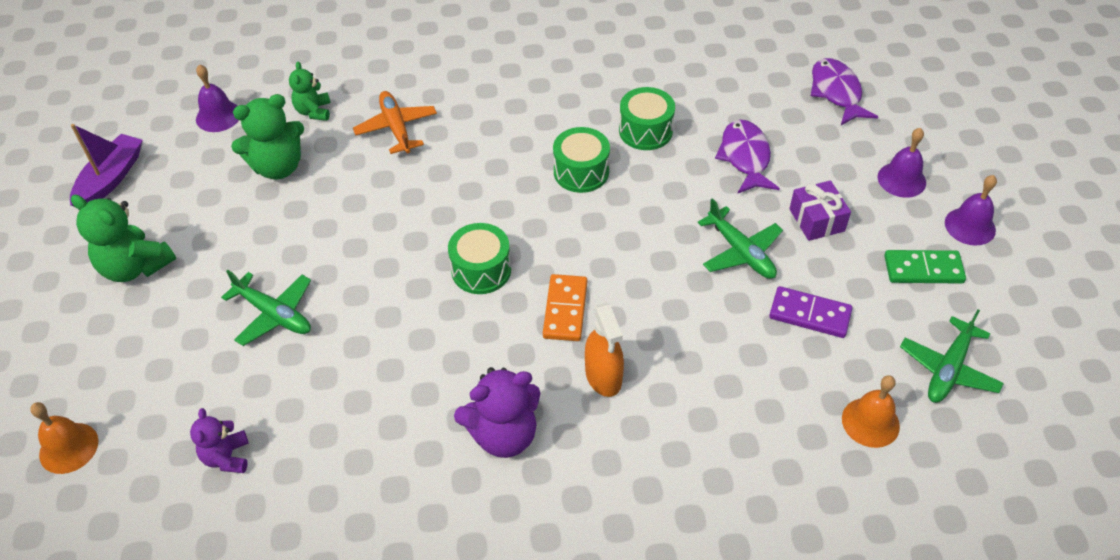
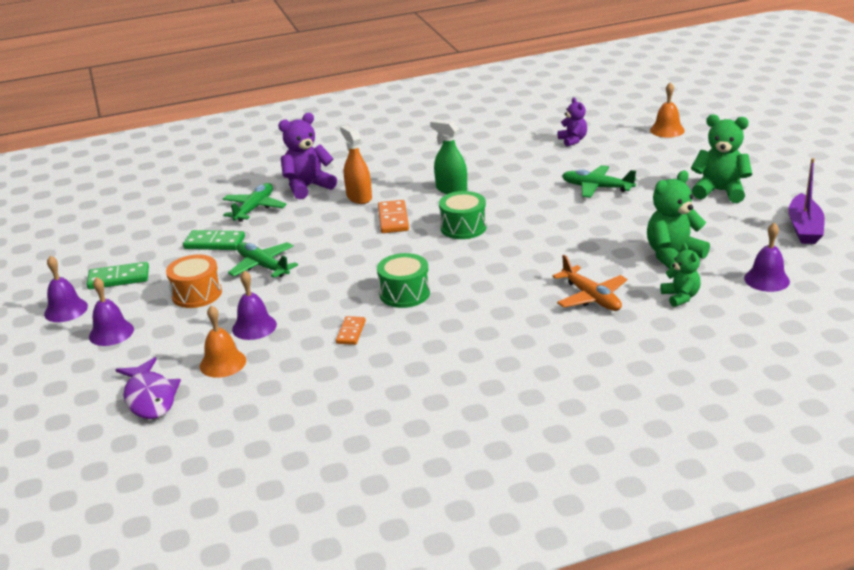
camera: 170 degrees right, 20 degrees down
purple teddy bear [454,367,540,458] -> purple teddy bear moved to [278,113,337,200]
green drum [619,87,675,150] -> orange domino [336,316,366,345]
purple fish [715,120,780,193] -> purple bell [232,270,277,340]
purple domino [769,286,852,338] -> green domino [183,230,245,250]
purple gift [789,180,851,241] -> orange drum [166,255,222,308]
orange bell [842,375,900,448] -> orange bell moved to [200,305,246,378]
green plane [900,309,1004,403] -> green plane moved to [223,183,286,222]
none -> green spray bottle [430,119,467,194]

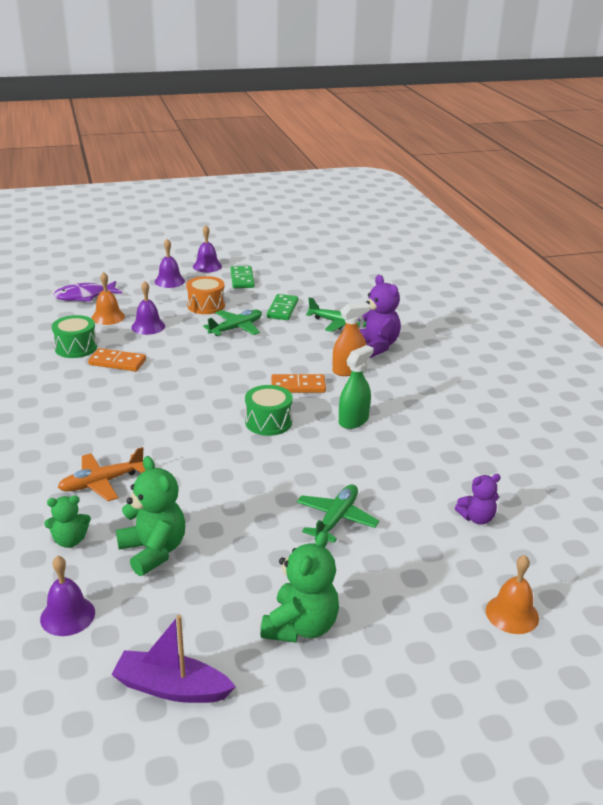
camera: 90 degrees right, 0 degrees up
orange domino [336,316,366,345] -> orange domino [88,348,146,371], size x1.54
green drum [377,253,430,308] -> green drum moved to [52,315,97,358]

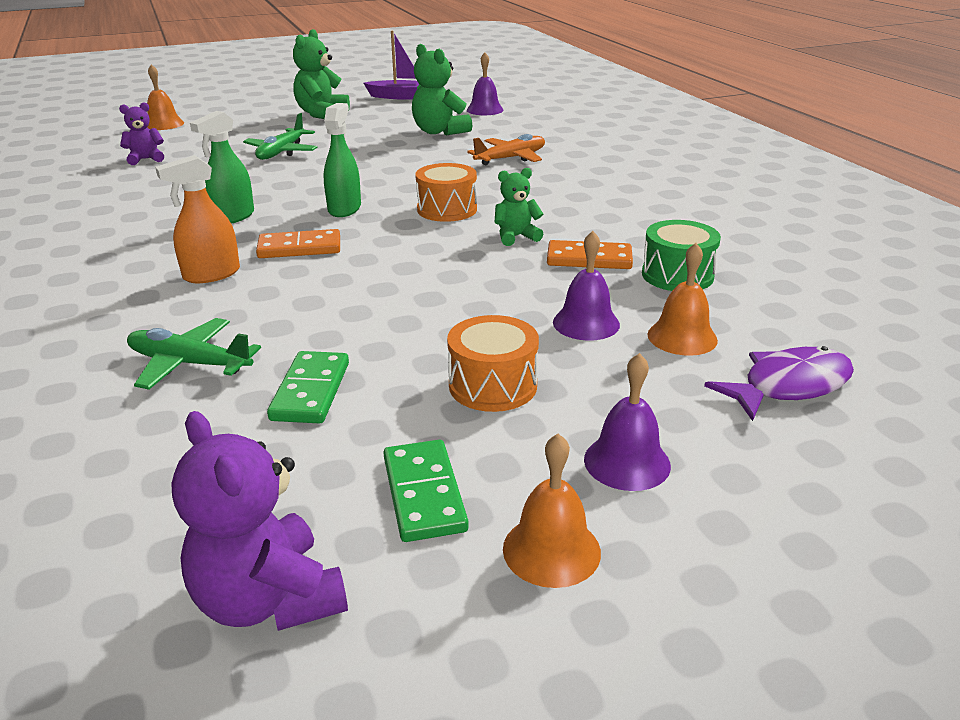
camera: 175 degrees right, 0 degrees up
green teddy bear [44,495,91,548] -> green teddy bear moved to [495,168,543,246]
purple bell [193,225,222,273] -> orange bell [503,433,601,588]
green plane [203,309,262,336] -> none
green drum [245,385,293,436] -> green spray bottle [324,103,361,217]
purple teddy bear [358,275,401,358] -> purple teddy bear moved to [171,411,348,631]
none -> orange drum [415,163,477,222]

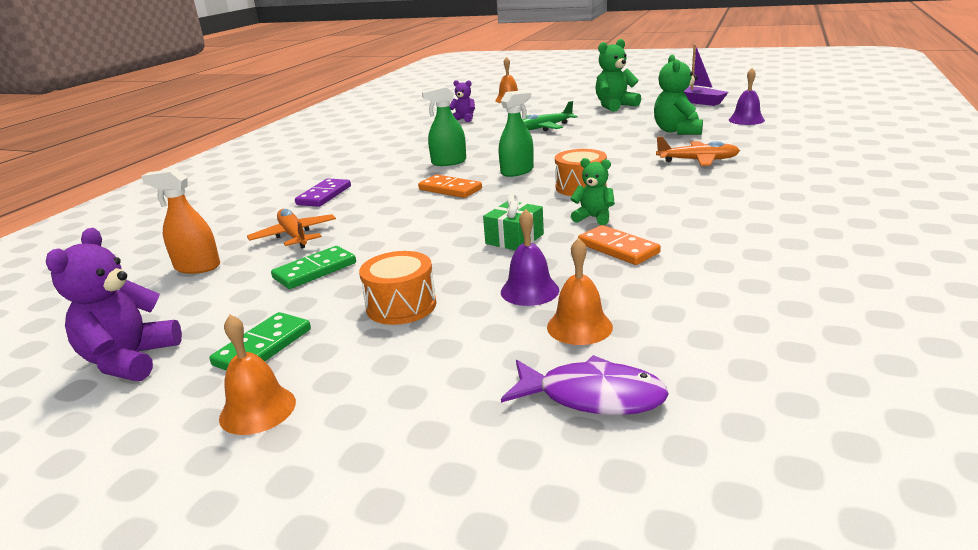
camera: 45 degrees right, 5 degrees down
green plane [127,318,261,390] -> orange plane [247,209,336,248]
orange spray bottle [155,155,240,283] -> orange spray bottle moved to [141,169,220,274]
purple bell [584,353,671,491] -> none
green drum [642,220,721,291] -> none
none -> purple domino [295,178,351,207]
none -> green gift [483,194,544,251]

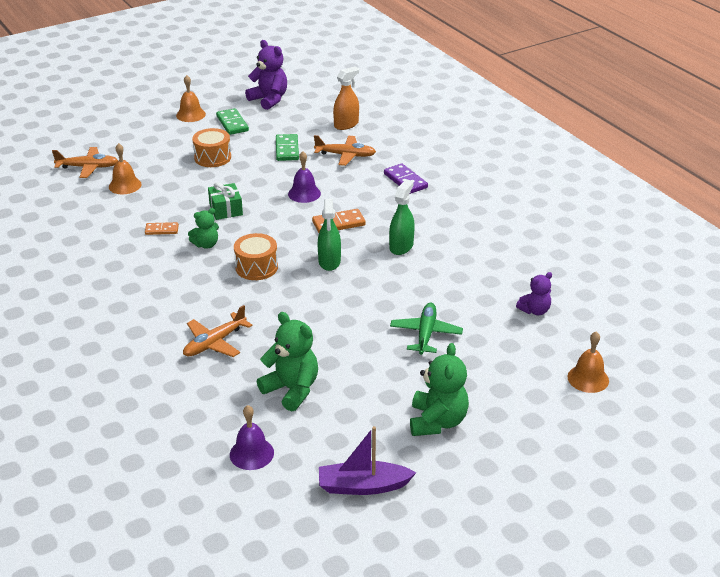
camera: 125 degrees right, 10 degrees up
purple bell [501,209,559,306] -> purple bell moved to [288,151,321,203]
purple fish [501,355,669,415] -> orange plane [52,147,118,178]
orange domino [578,225,661,265] -> orange domino [145,222,179,235], size x0.65

